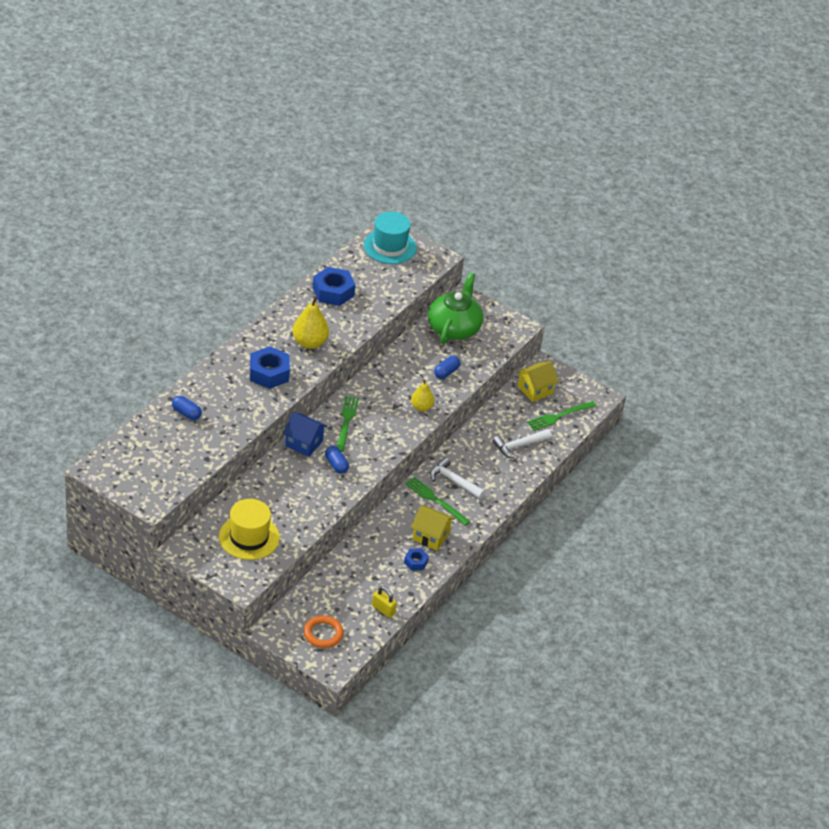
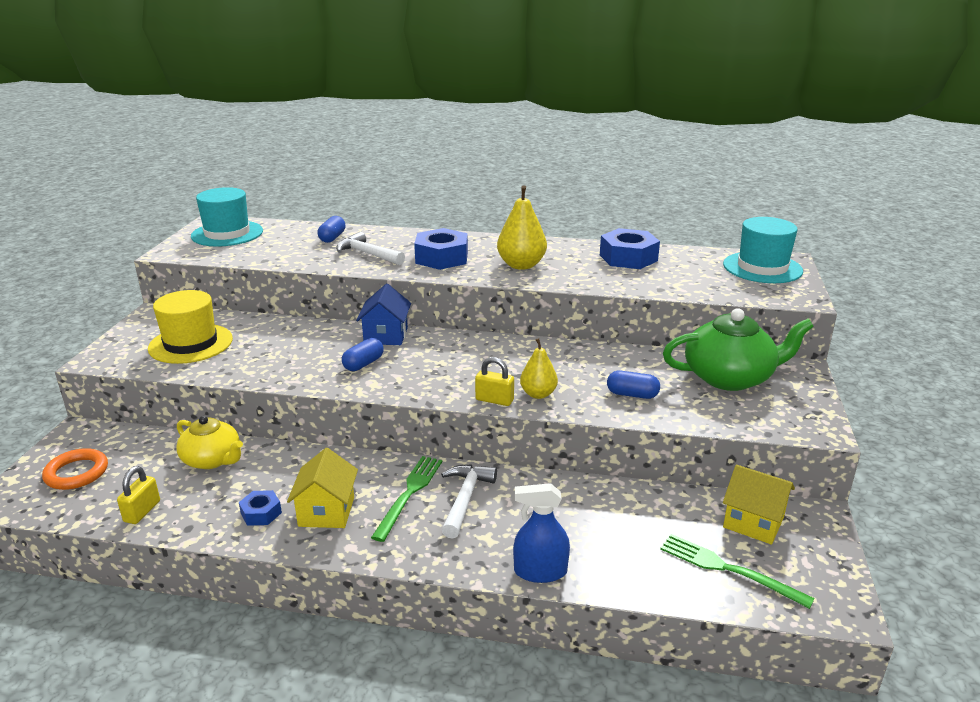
camera: 70 degrees right, 15 degrees down
green fork [336,396,359,452] -> none
white hammer [492,429,551,459] -> white hammer moved to [336,232,405,265]
none -> yellow teapot [176,416,243,469]
none -> turquoise hat [191,187,263,247]
none -> yellow padlock [475,357,514,406]
none -> blue spray bottle [513,483,570,583]

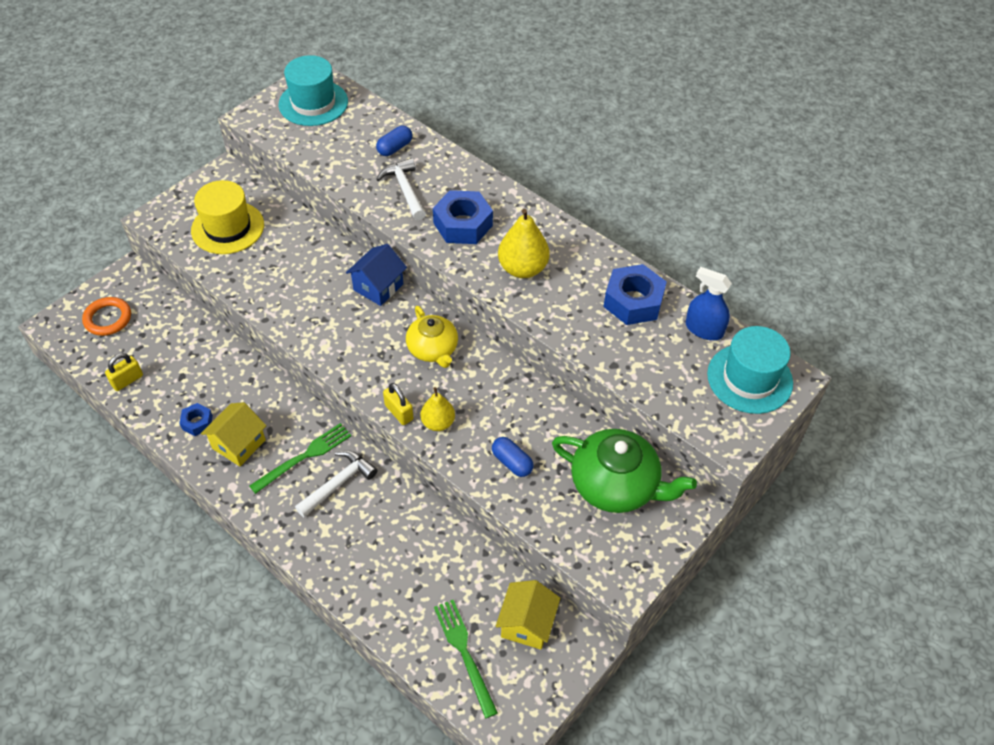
camera: 30 degrees right, 25 degrees up
yellow teapot [176,416,243,469] -> yellow teapot moved to [406,306,458,368]
blue capsule [342,338,384,371] -> none
blue spray bottle [513,483,570,583] -> blue spray bottle moved to [686,267,732,340]
yellow house [723,465,795,545] -> yellow house turned 45 degrees clockwise [495,580,561,650]

